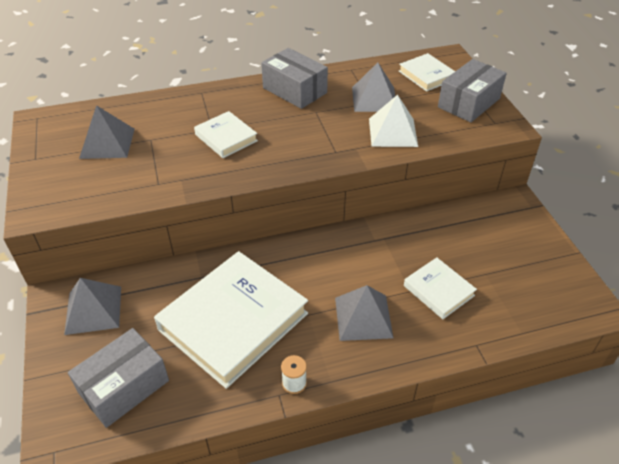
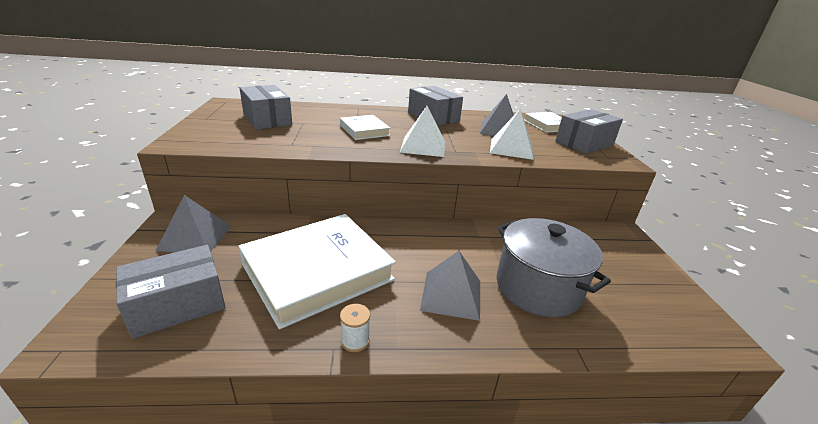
camera: 10 degrees right, 15 degrees down
grey pyramid [79,105,135,159] -> grey box [240,85,292,130]
white book [404,257,477,319] -> grey pot [497,218,611,317]
none -> white pyramid [400,106,445,157]

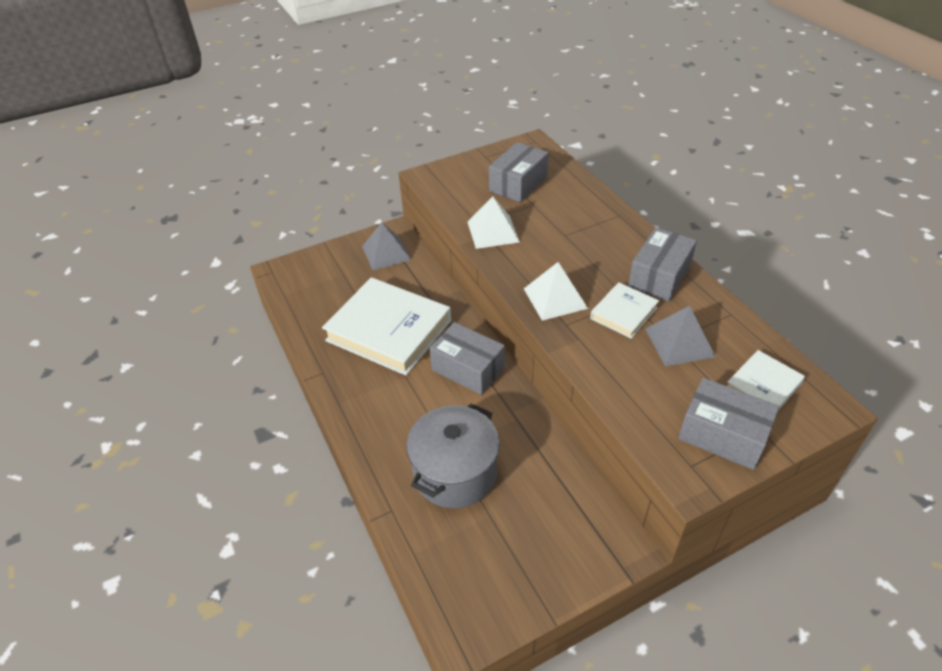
camera: 70 degrees right, 15 degrees up
grey box [116,245,226,339] -> grey box moved to [430,322,505,395]
white book [340,115,390,140] -> white book moved to [590,282,659,339]
white spool [340,304,370,352] -> none
grey pyramid [420,251,480,321] -> none
white pyramid [490,109,534,160] -> white pyramid moved to [468,196,520,249]

